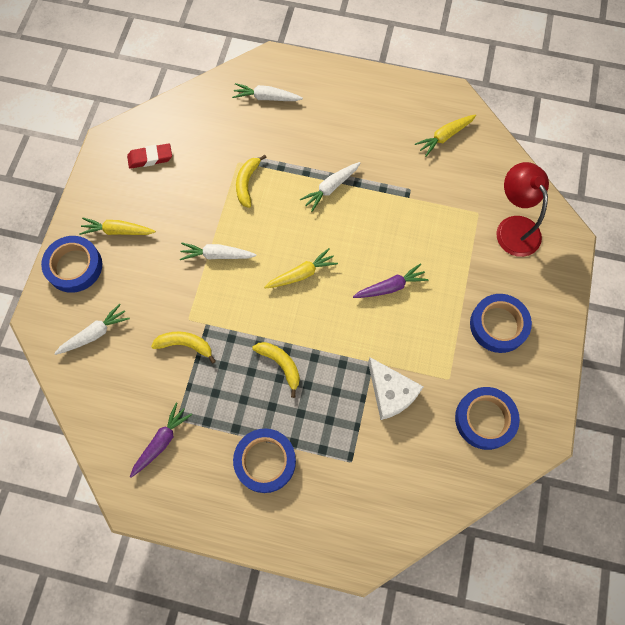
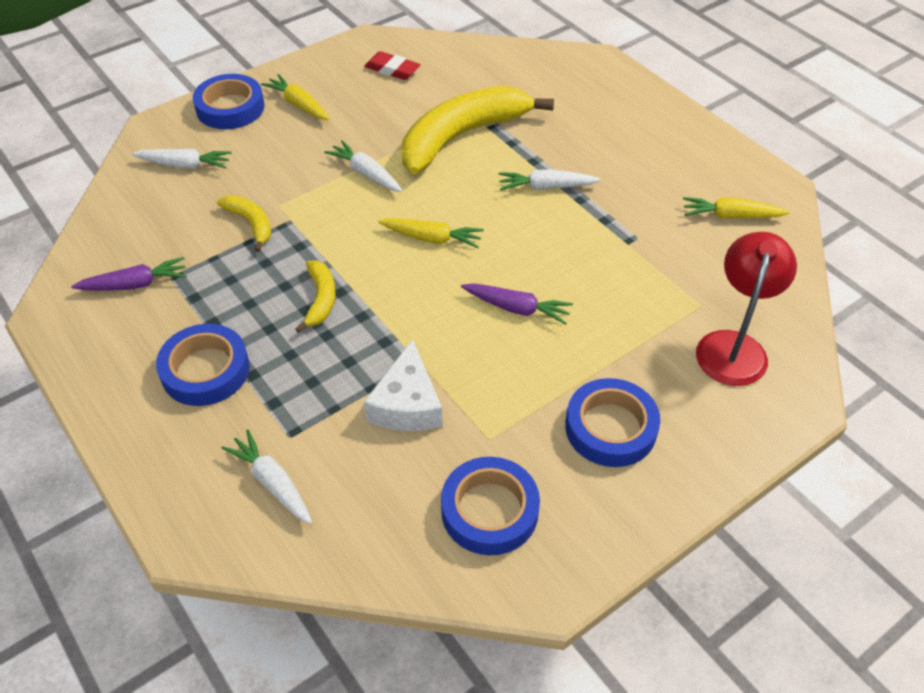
camera: 40 degrees right, 20 degrees down
white carrot [232,83,303,101] -> white carrot moved to [222,429,312,524]
yellow banana [236,155,267,208] -> yellow banana [402,86,554,174], size x2.21

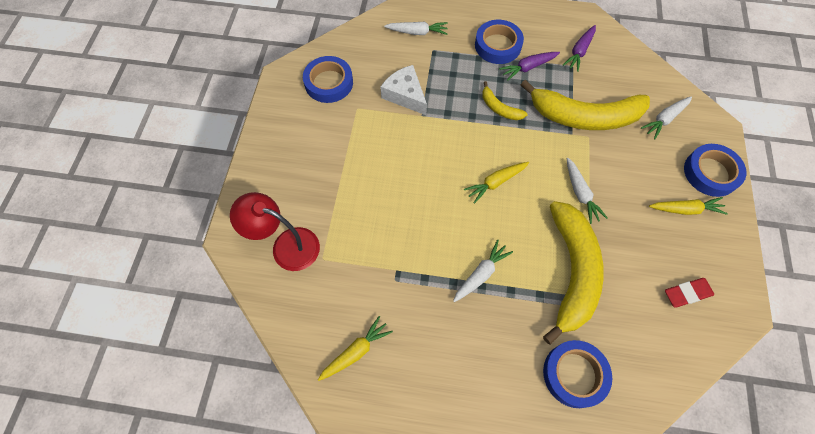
camera: 135 degrees right, 15 degrees up
yellow banana [217,195,271,252] -> yellow banana [521,79,650,130], size x2.21
white carrot [324,140,403,192] -> white carrot turned 75 degrees clockwise [567,158,608,224]
purple carrot [461,283,573,325] -> purple carrot moved to [499,52,560,81]
blue tape [565,378,660,467] -> blue tape moved to [543,340,612,408]
red lamp [696,232,797,386] -> red lamp turned 135 degrees clockwise [230,192,320,271]

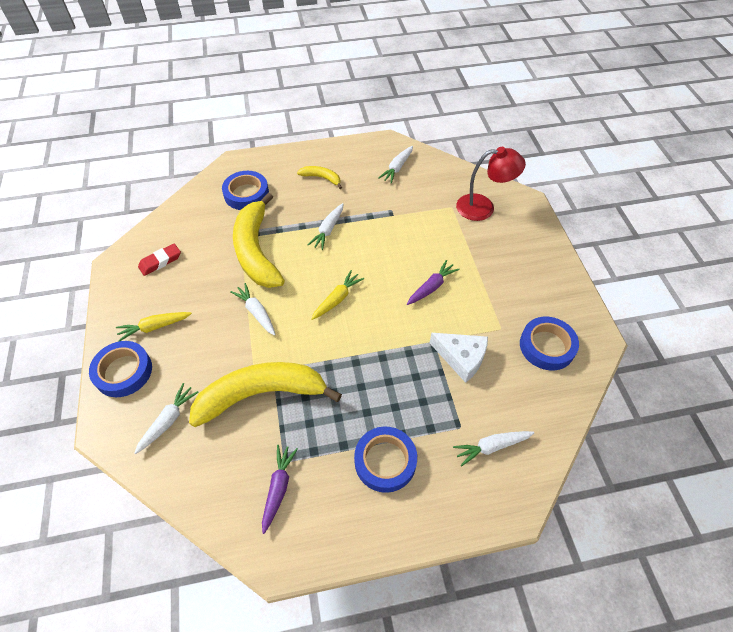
camera: 160 degrees right, 10 degrees down
yellow carrot [318,316,393,381] -> white carrot [378,146,413,184]
yellow banana [482,81,528,120] -> yellow banana moved to [297,166,342,189]
purple carrot [499,52,560,81] -> purple carrot moved to [407,260,460,305]

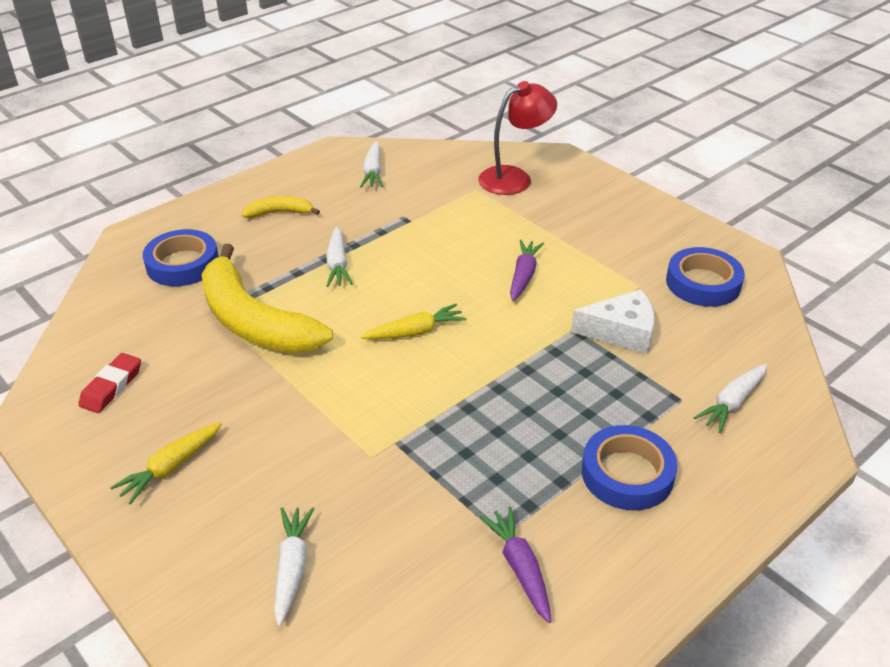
camera: 30 degrees left, 15 degrees down
blue tape [89,341,152,397] -> none
yellow banana [189,362,342,427] -> none
white carrot [230,283,275,336] -> none
yellow carrot [311,270,364,320] -> yellow carrot turned 60 degrees clockwise [360,304,467,339]

